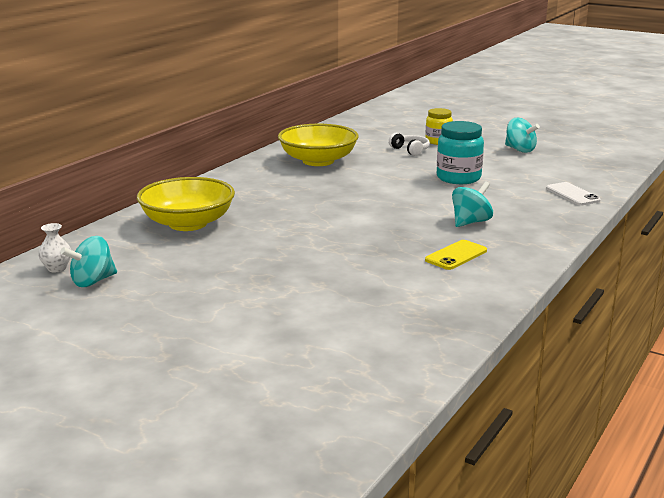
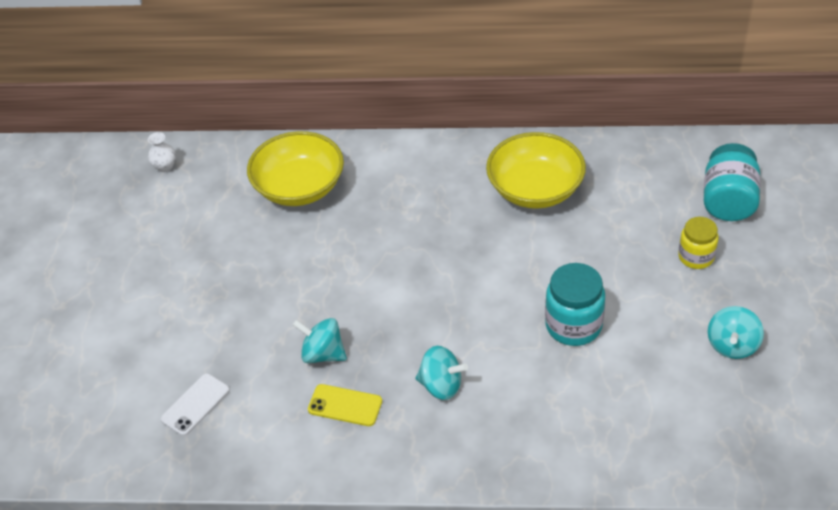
camera: 65 degrees right, 25 degrees up
turquoise spinning top [60,236,117,287] -> turquoise spinning top moved to [292,318,347,363]
white headphones [389,133,430,156] -> none
white phone [546,182,601,206] -> white phone moved to [161,373,230,436]
none -> turquoise jar [704,143,760,221]

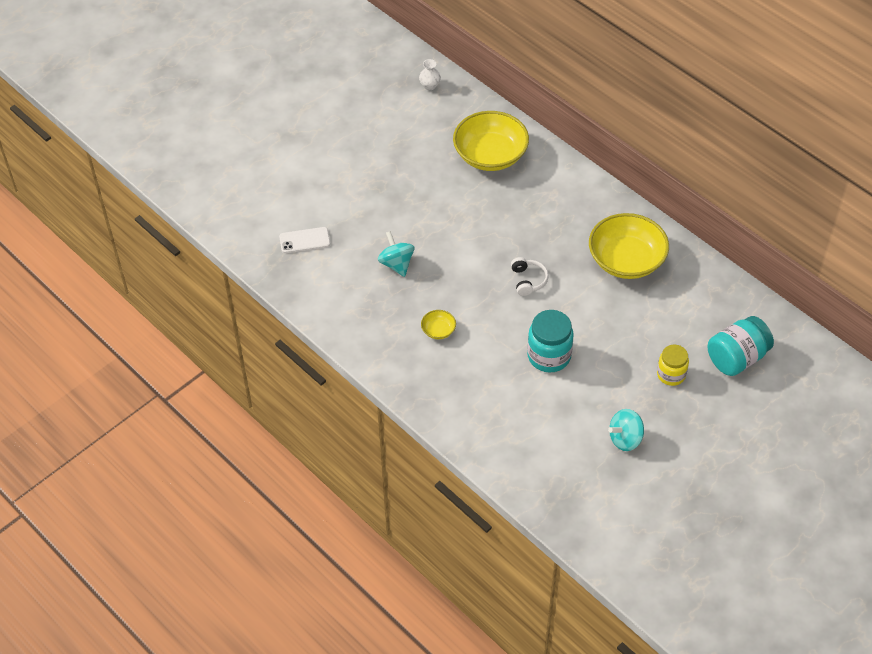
camera: 40 degrees right, 5 degrees up
yellow phone [308,384,382,426] -> none
turquoise spinning top [416,346,468,400] -> yellow bowl [421,310,456,339]
none -> white headphones [511,257,549,296]

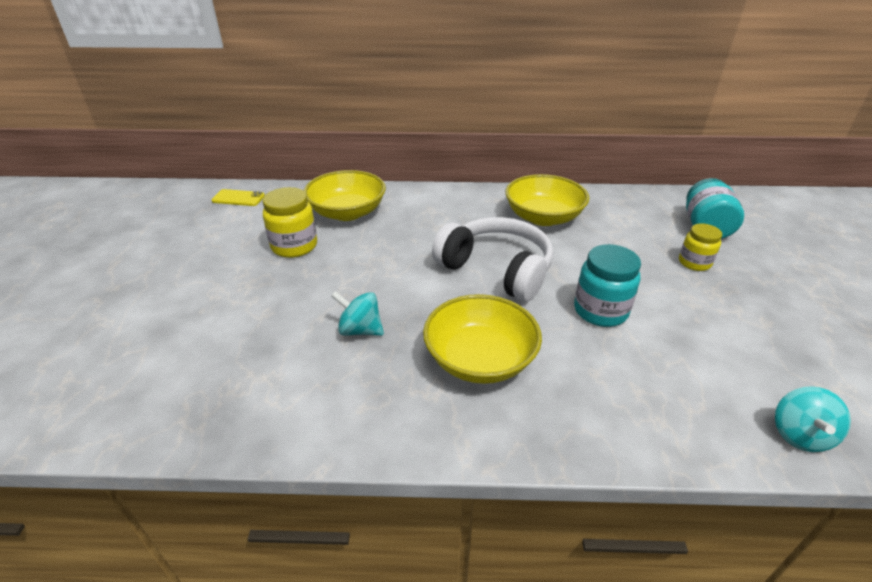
camera: 45 degrees left, 15 degrees down
white phone [279,227,330,253] -> none
white vase [419,59,441,90] -> yellow phone [212,189,265,206]
yellow bowl [421,310,456,339] -> yellow bowl [423,294,542,384], size x2.33
white headphones [511,257,549,296] -> white headphones [432,217,553,302], size x2.38
turquoise spinning top [608,409,644,451] -> turquoise spinning top moved to [775,386,851,452]
none -> yellow jar [263,187,317,258]

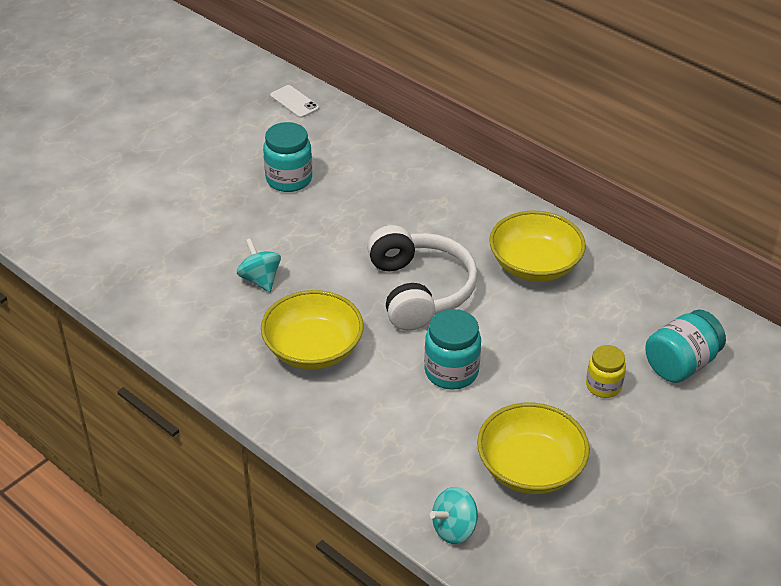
camera: 40 degrees right, 5 degrees up
yellow phone [212,189,265,206] -> white phone [270,85,319,118]
yellow jar [263,187,317,258] -> turquoise jar [263,122,312,192]
yellow bowl [304,170,386,221] -> yellow bowl moved to [477,402,590,494]

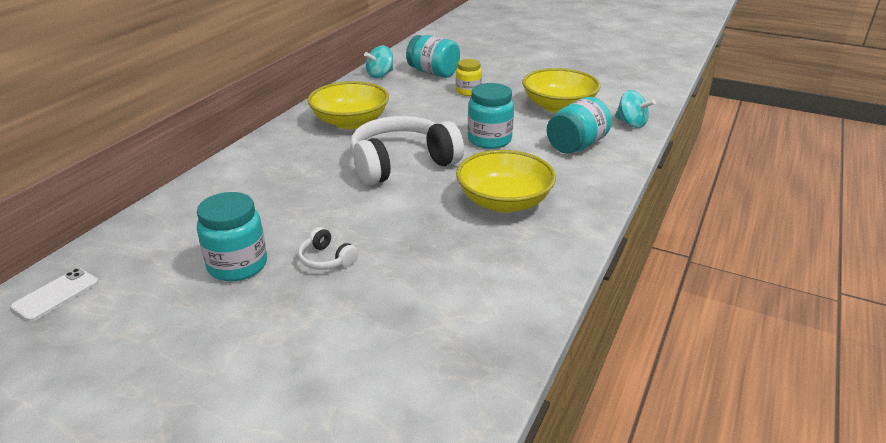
camera: 105 degrees left, 10 degrees down
turquoise spinning top [237,238,281,292] -> turquoise spinning top moved to [364,45,393,78]
none -> white headphones [298,227,358,270]
none -> turquoise jar [547,97,612,154]

